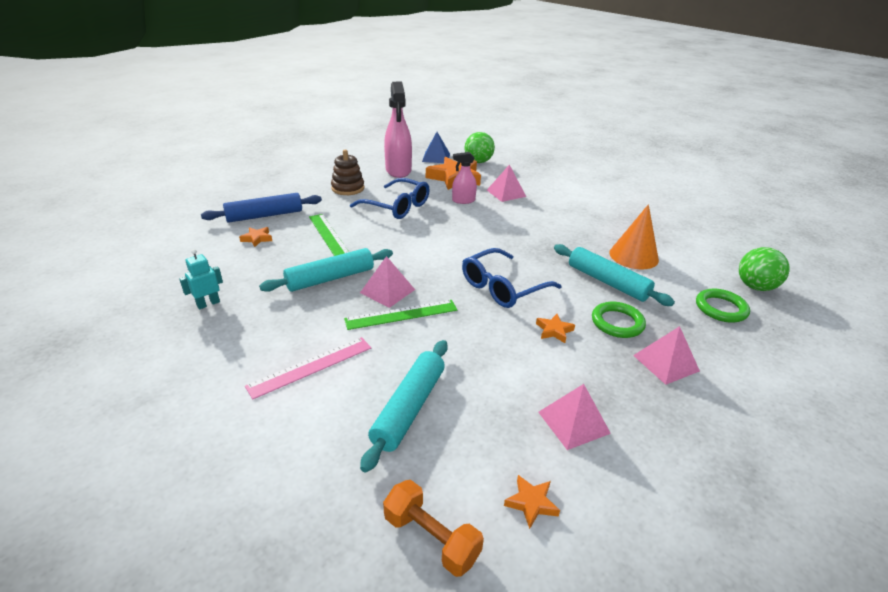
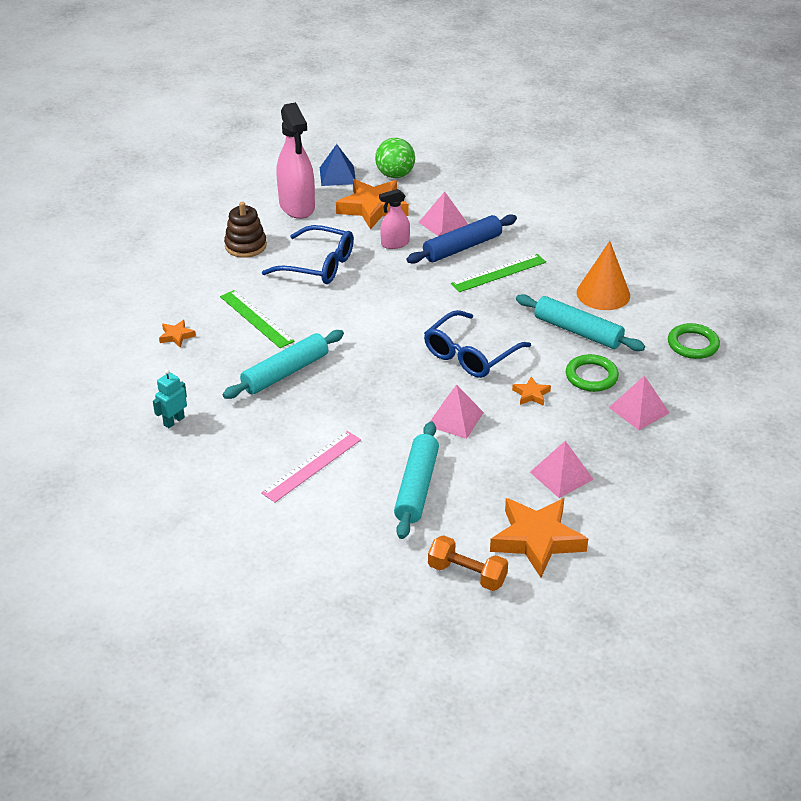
camera: 10 degrees left, 5 degrees up
blue rolling pin [201,193,322,223] -> blue rolling pin moved to [407,214,517,264]
green ruler [344,300,457,330] -> green ruler moved to [451,254,546,292]
pink pyramid [360,256,415,308] -> pink pyramid moved to [431,385,484,439]
orange star [504,475,560,529] -> orange star [490,498,588,577], size x2.24
green ball [739,247,789,291] -> none

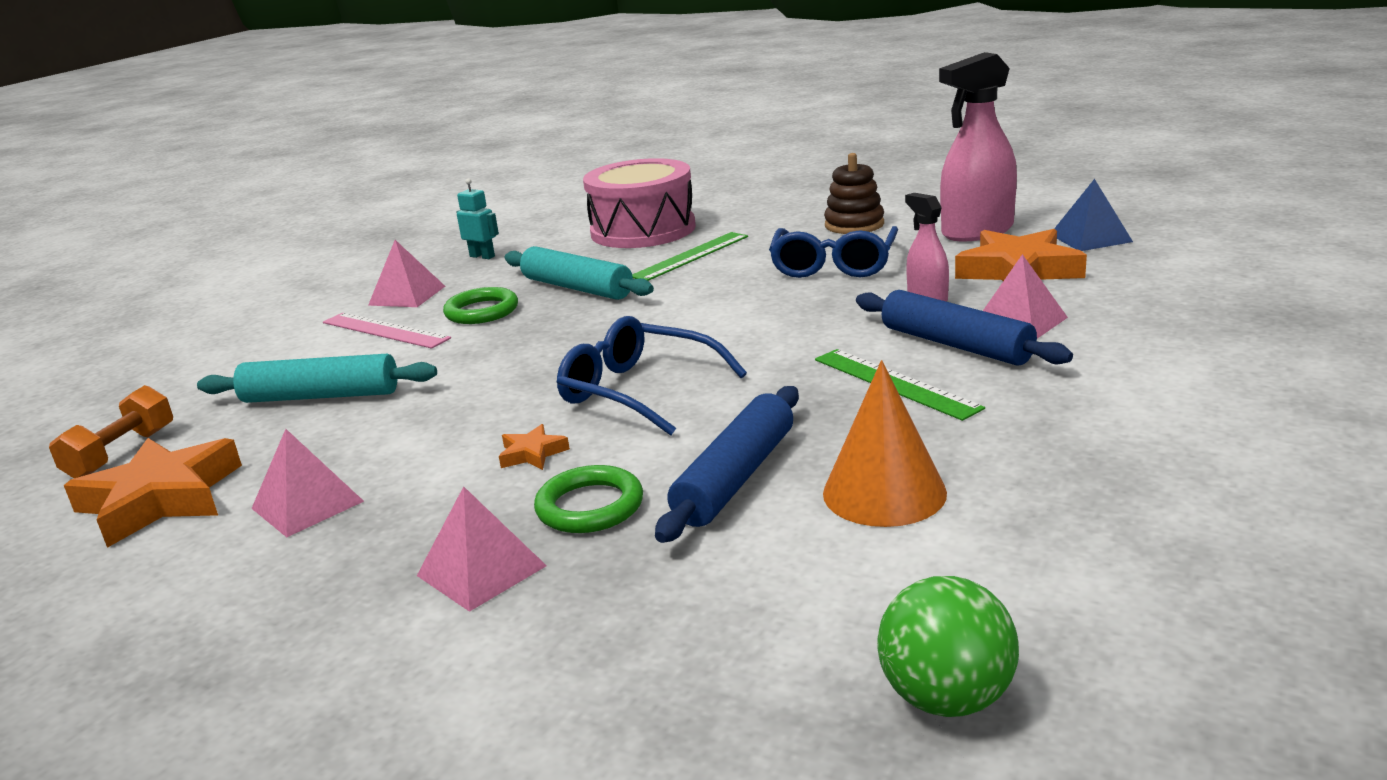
camera: 85 degrees right, 15 degrees down
orange star [159,320,196,348] -> pink drum [583,158,696,248]
green ball [375,138,415,178] -> green ball moved to [877,576,1019,717]
pink pyramid [431,385,484,439] -> pink pyramid moved to [368,240,445,307]
turquoise rolling pin [516,294,645,351] -> blue rolling pin [655,386,799,543]
green ring [668,323,720,359] -> green ring moved to [443,287,518,324]

